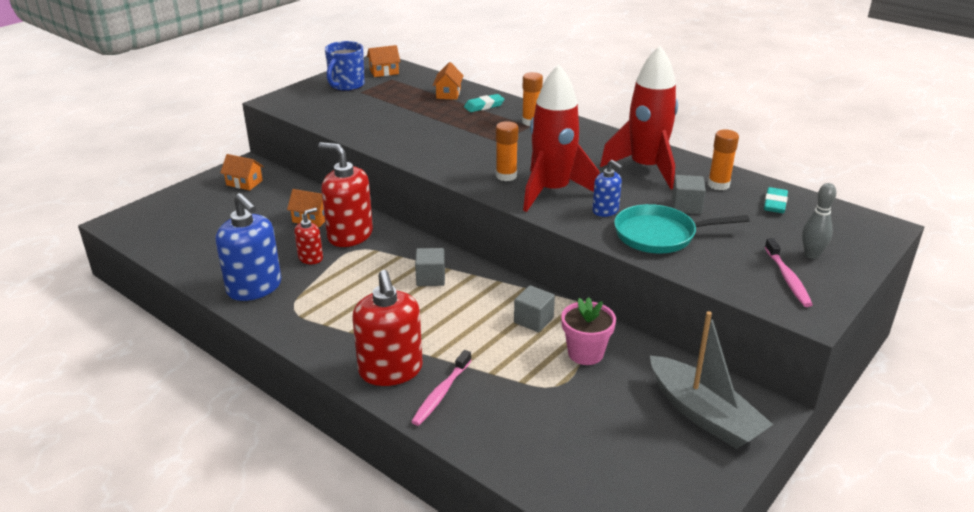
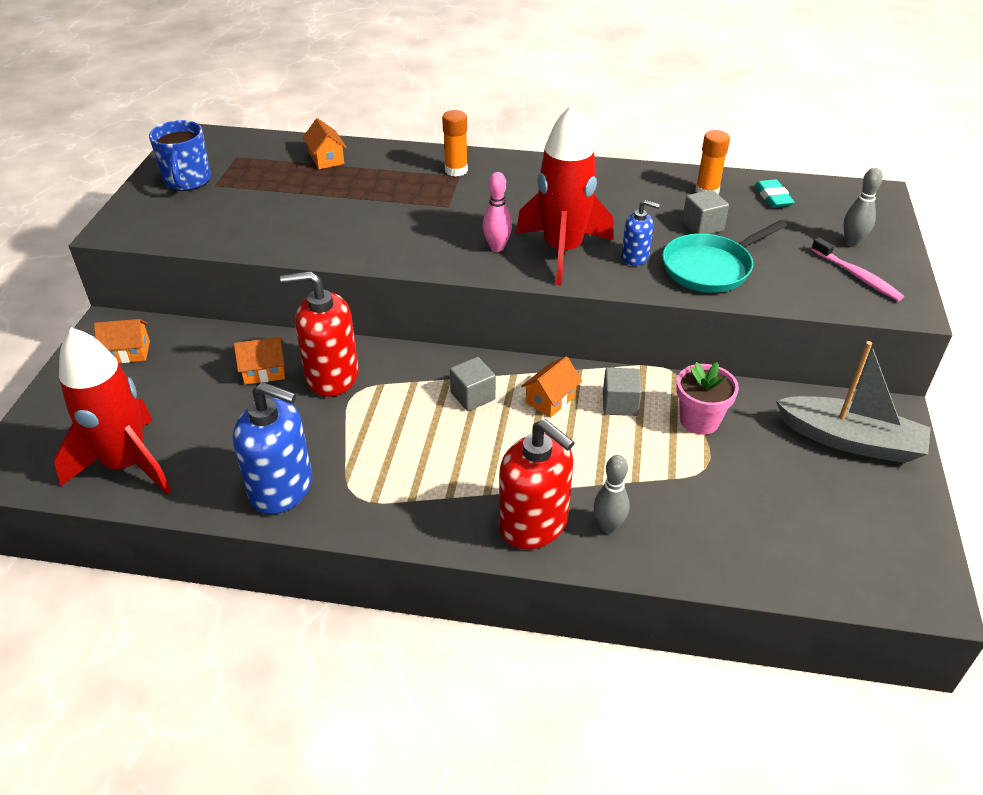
camera: 30 degrees left, 10 degrees up
red soap dispenser [294,208,323,264] -> none
orange house [367,45,400,77] -> orange house moved to [521,356,582,418]
pink toothbrush [411,350,472,426] -> grey bowling pin [593,455,630,534]
turquoise eraser [464,94,505,112] -> none
orange glue stick [496,121,518,181] -> pink bowling pin [483,172,512,252]
red rocket [600,46,678,189] -> red rocket moved to [54,327,171,494]

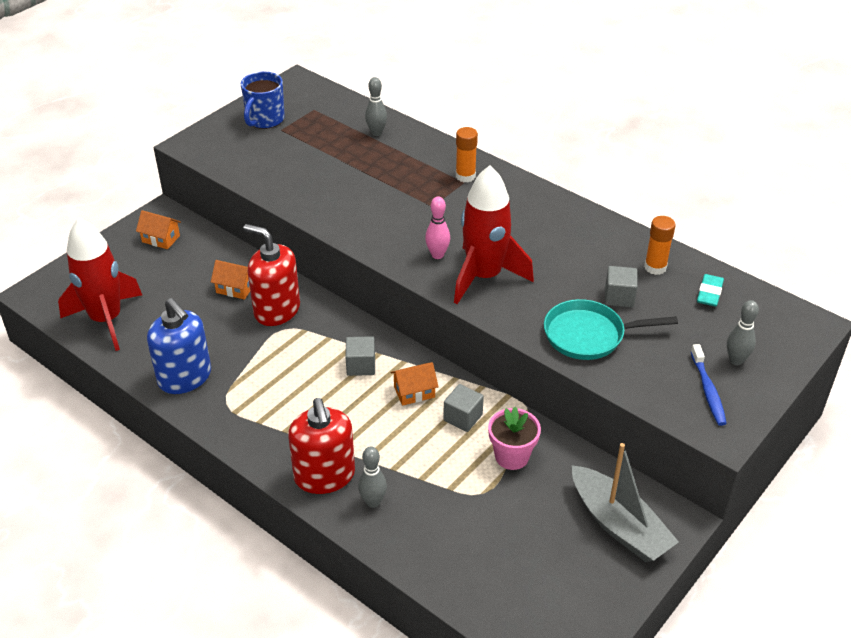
camera: 30 degrees right, 0 degrees up
orange house [303,118,347,169] -> grey bowling pin [365,77,387,136]
blue soap dispenser [622,200,660,266] -> none
pink toothbrush [811,238,904,301] -> blue toothbrush [691,344,727,426]

